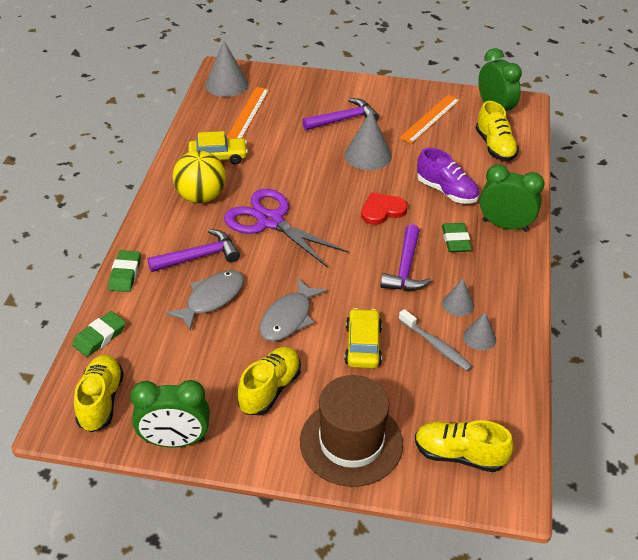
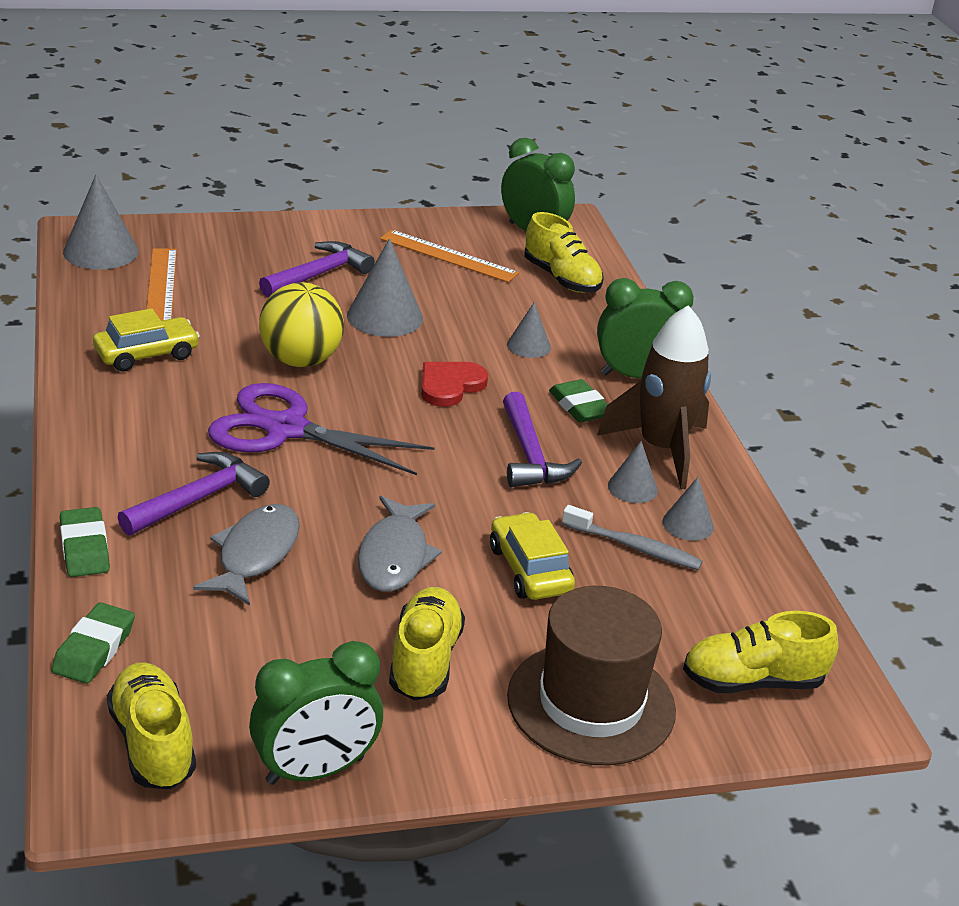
camera: 25 degrees left, 10 degrees down
yellow ball [173,150,226,203] -> yellow ball moved to [259,282,344,367]
orange ruler [399,95,460,144] -> orange ruler turned 75 degrees counterclockwise [380,230,519,282]
purple shoe [417,148,479,204] -> grey cone [507,302,551,358]
none -> brown rocket [597,305,711,489]

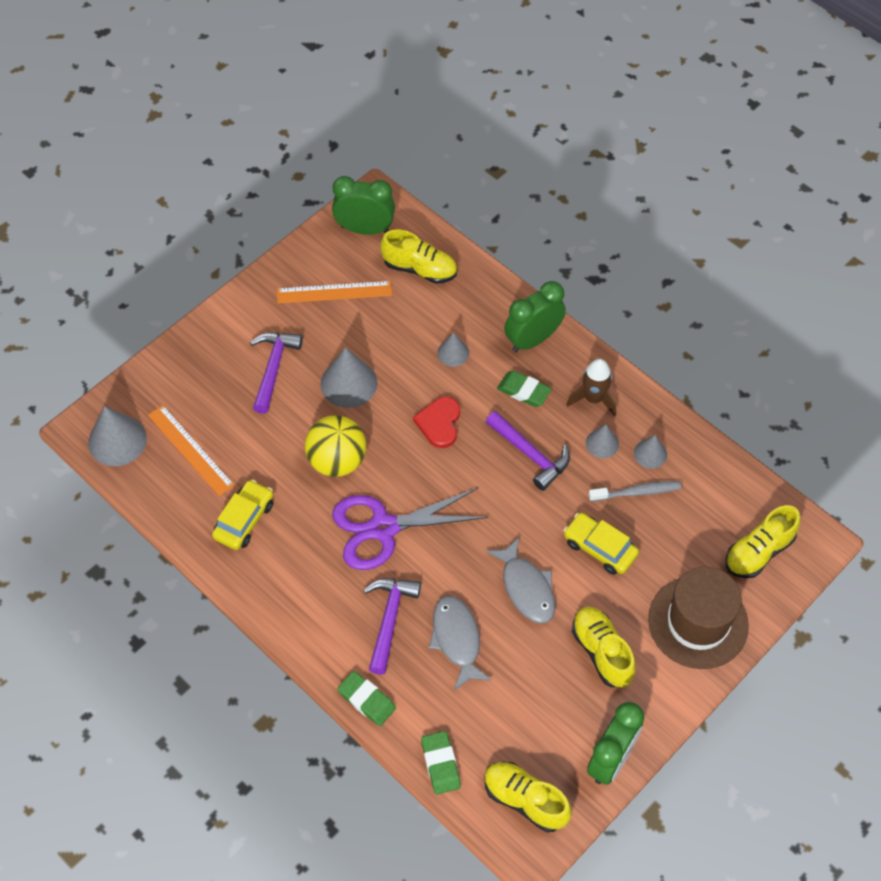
camera: 30 degrees left, 25 degrees up
brown rocket [597,305,711,489] -> brown rocket [566,359,616,416], size x0.64

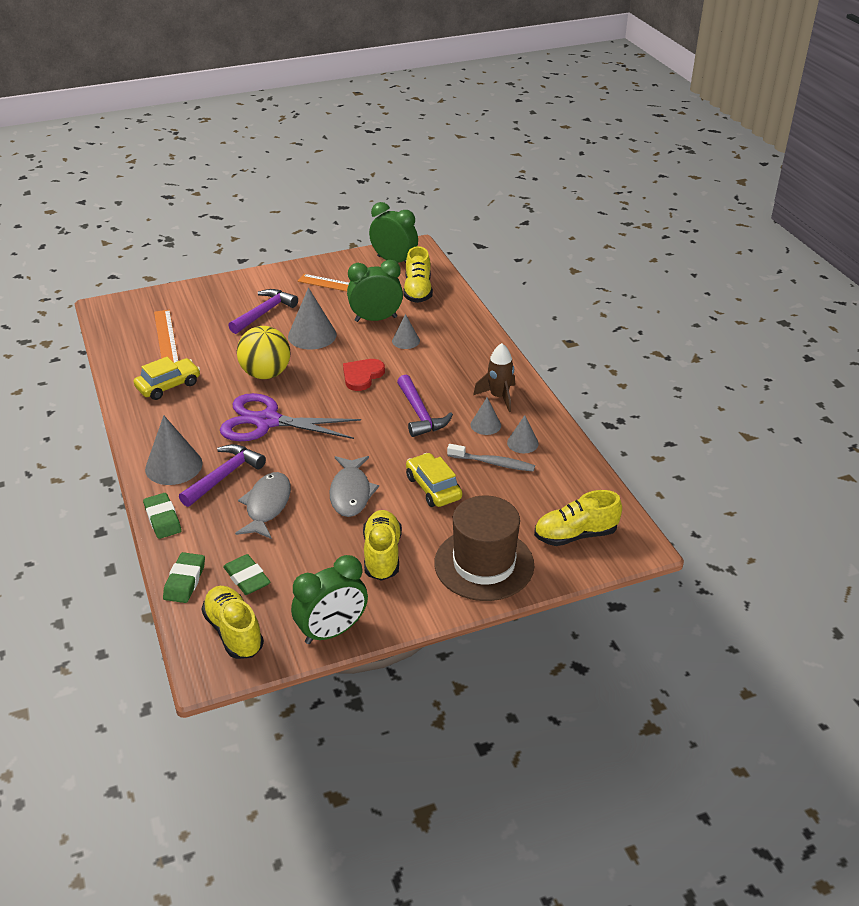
camera: 25 degrees right, 20 degrees down
grey cone [88,406,147,466] -> grey cone moved to [145,415,203,485]
yellow shoe [380,230,457,284] -> yellow shoe turned 45 degrees clockwise [403,246,433,303]
green eraser [497,371,552,407] -> green eraser moved to [223,554,271,595]
green clock [504,281,566,352] -> green clock moved to [347,260,403,322]

